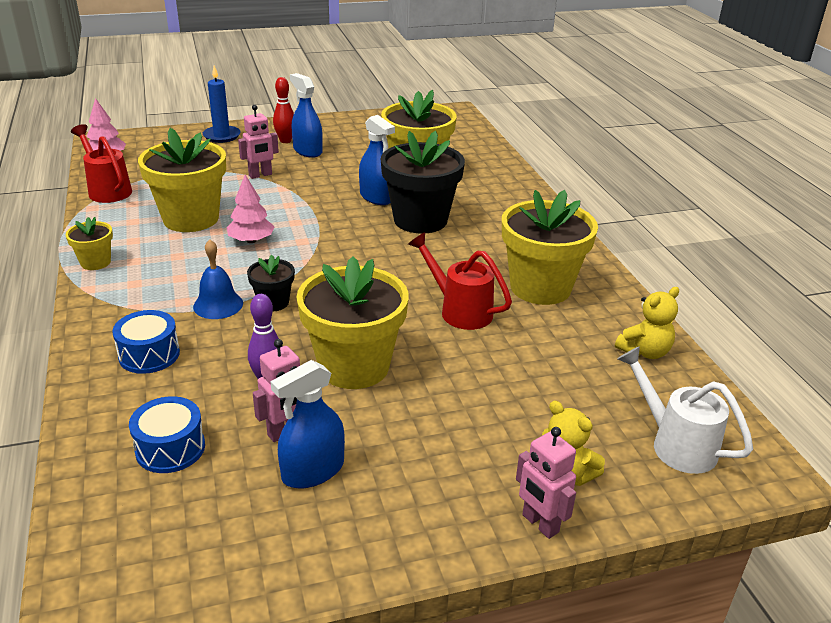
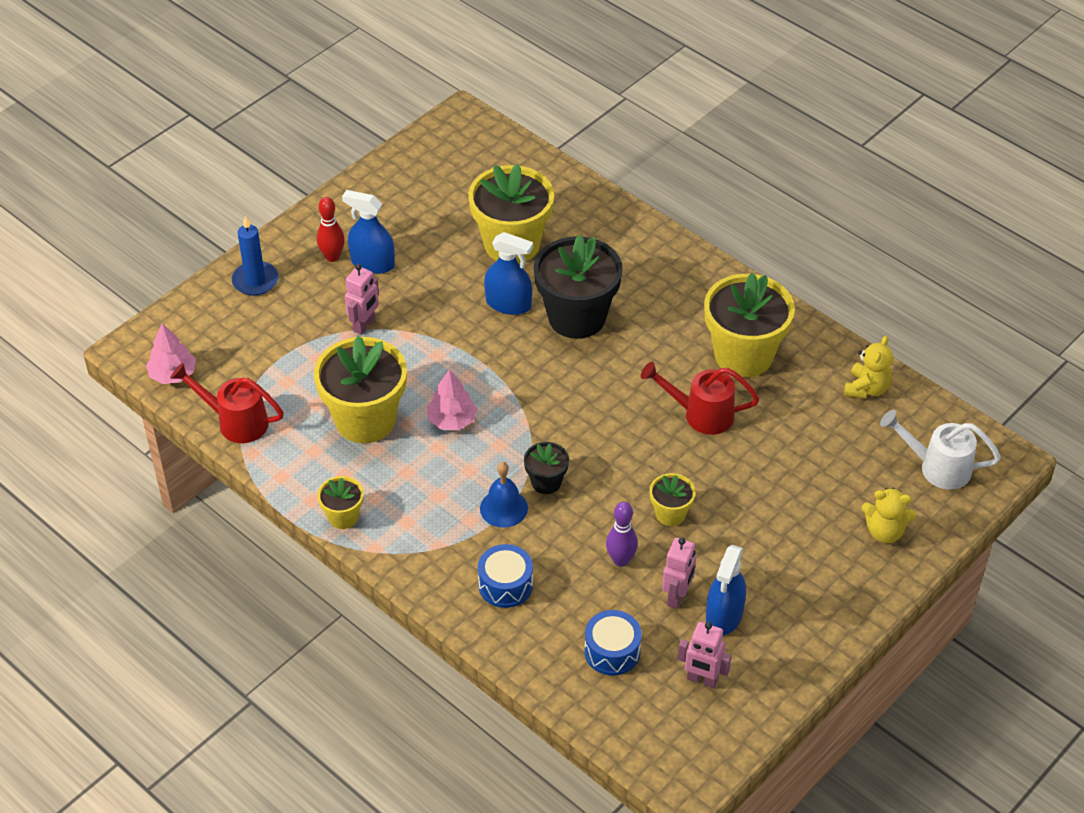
camera: 30 degrees left, 15 degrees up
yellow flower pot [297,256,409,389] -> yellow flower pot [650,473,696,526], size x0.48
pink robot [516,427,576,539] -> pink robot moved to [677,622,731,688]

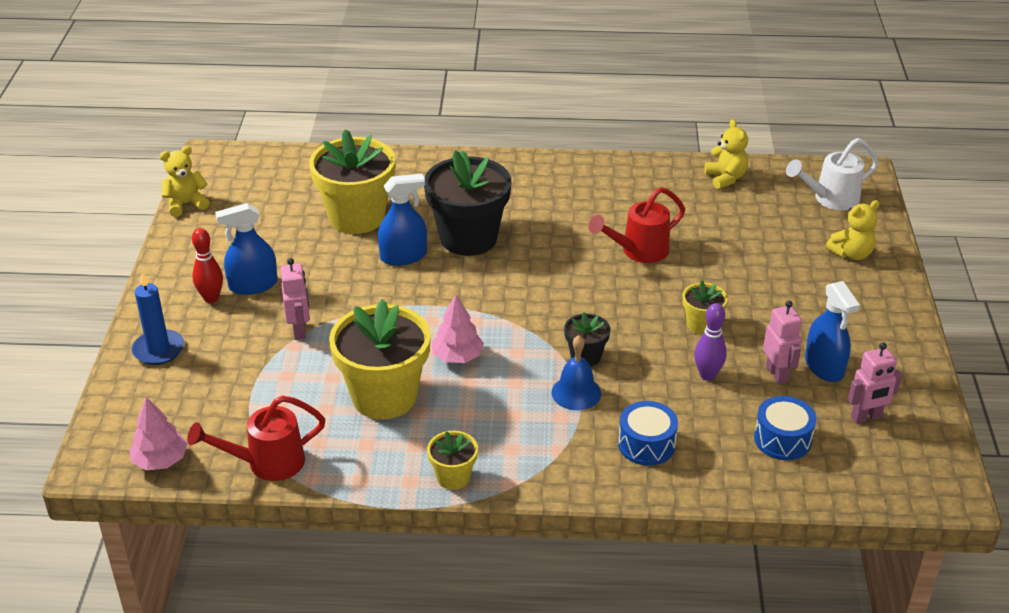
camera: 40 degrees left, 10 degrees down
yellow flower pot [704,273,795,377] -> none
none -> yellow teddy bear [160,146,209,217]

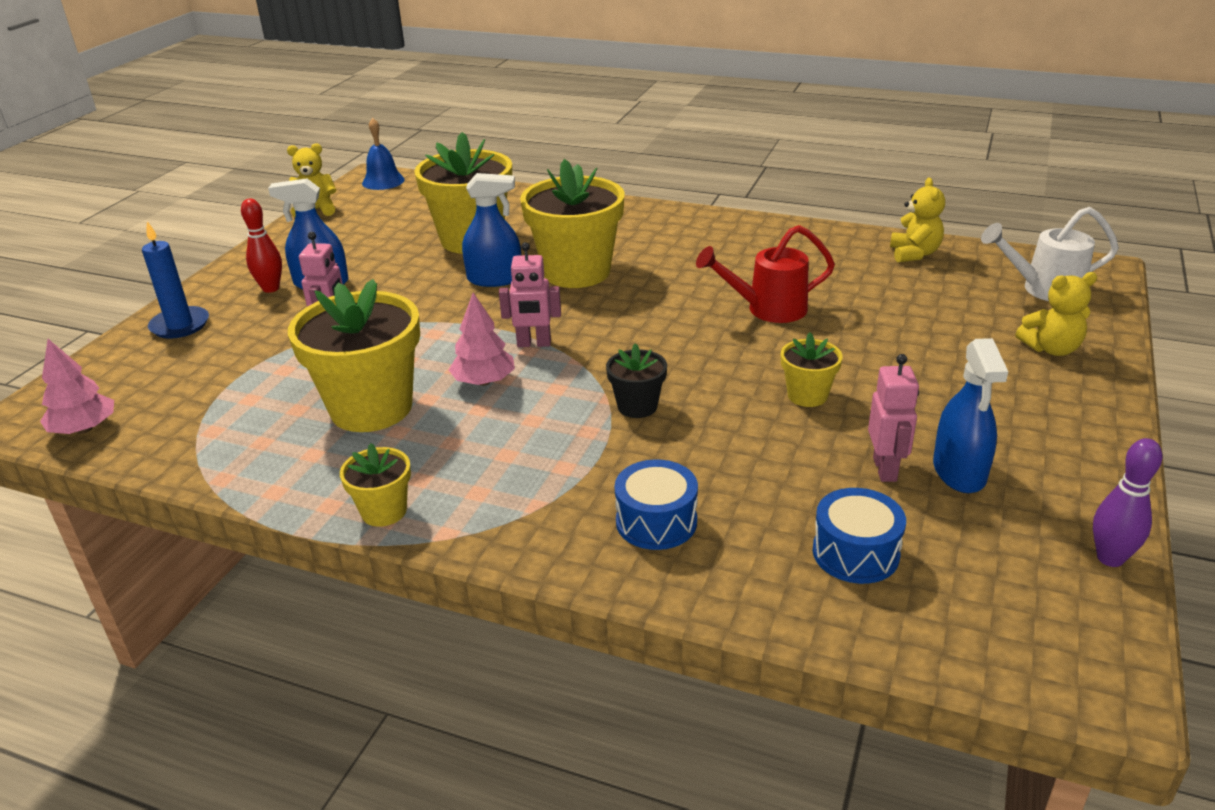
camera: 20 degrees right, 5 degrees down
red watering can [187,395,326,481] -> none
black flower pot [424,151,512,256] -> yellow flower pot [520,159,625,288]
blue bell [552,335,601,410] -> blue bell moved to [362,118,405,190]
purple bowling pin [694,303,727,381] -> purple bowling pin moved to [1093,438,1163,567]
pink robot [848,342,902,424] -> pink robot moved to [499,242,561,347]

